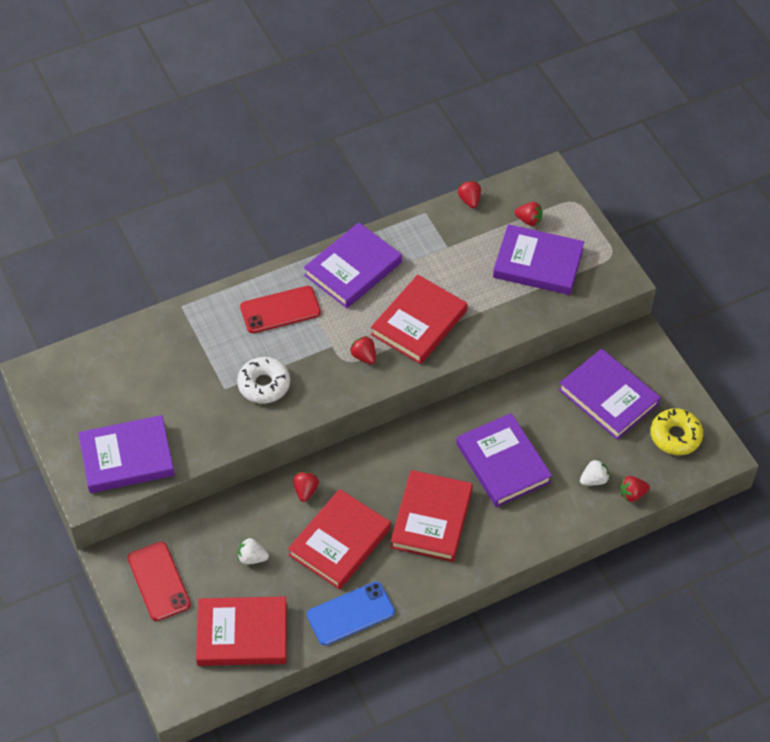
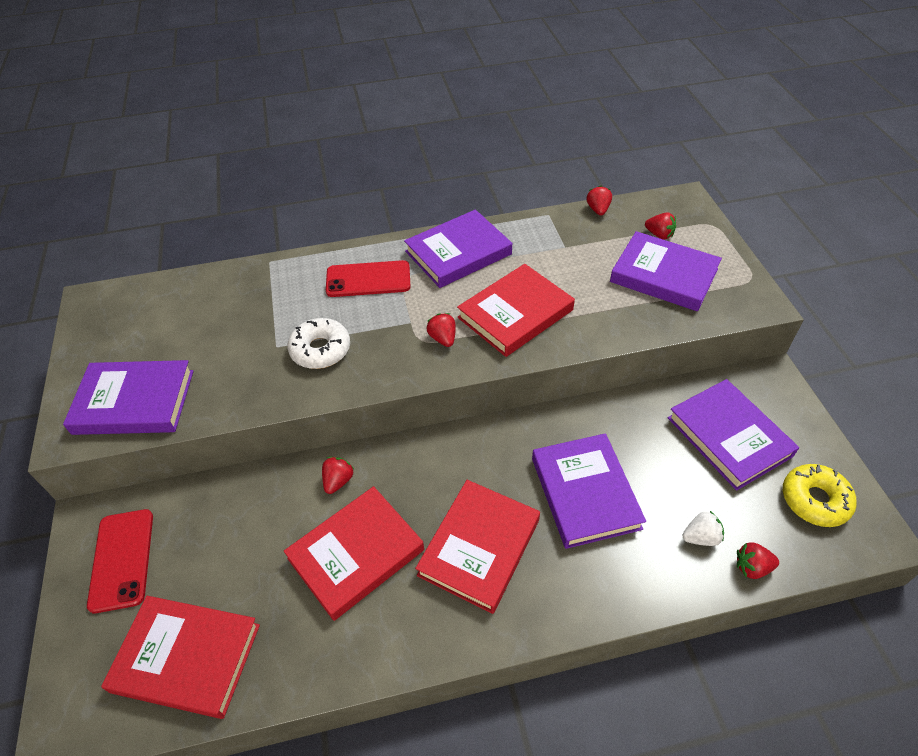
camera: 15 degrees right, 5 degrees down
white strawberry [238,538,269,564] -> none
blue phone [307,581,395,646] -> none

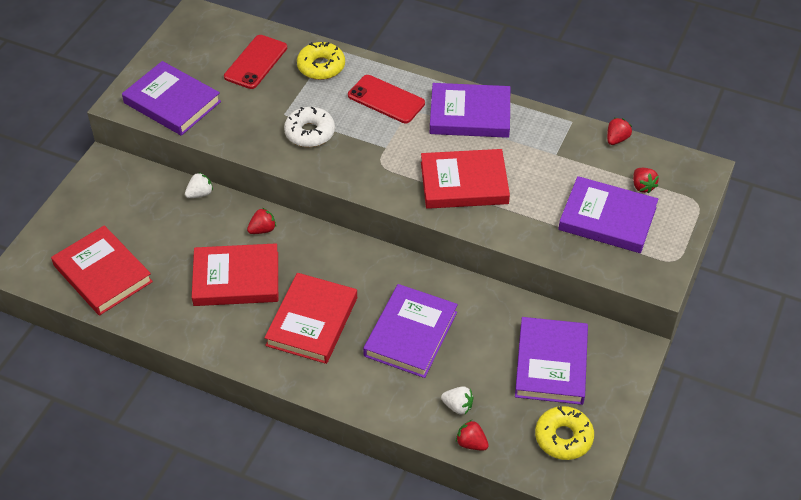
camera: 35 degrees right, 0 degrees up
red phone [87,509,153,613] -> red phone moved to [224,35,287,89]
red book [415,480,540,614] -> red book turned 45 degrees counterclockwise [264,273,357,364]
red strawberry [427,313,456,347] -> none
purple book [610,231,722,311] -> purple book turned 45 degrees counterclockwise [558,176,658,253]
none -> white strawberry [185,172,213,198]
none -> yellow donut [297,42,345,80]

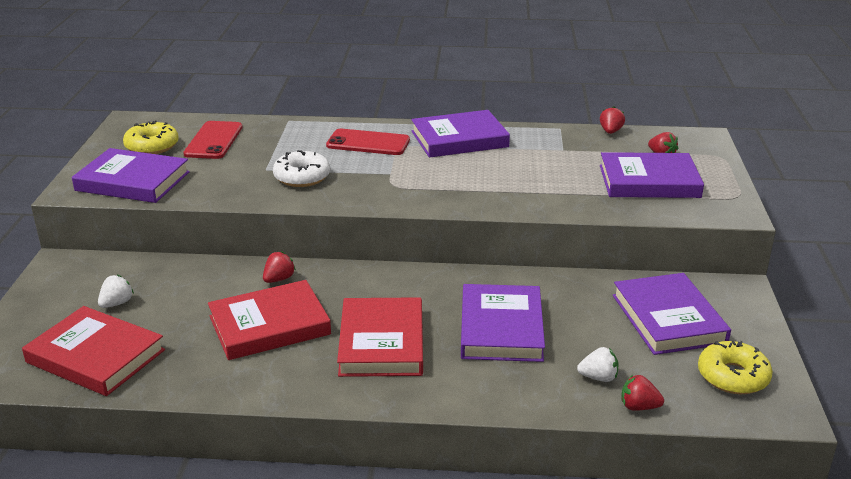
camera: 20 degrees left, 20 degrees down
white strawberry [185,172,213,198] -> white strawberry moved to [98,275,134,308]
yellow donut [297,42,345,80] -> yellow donut moved to [123,121,179,154]
red book [421,149,510,209] -> none

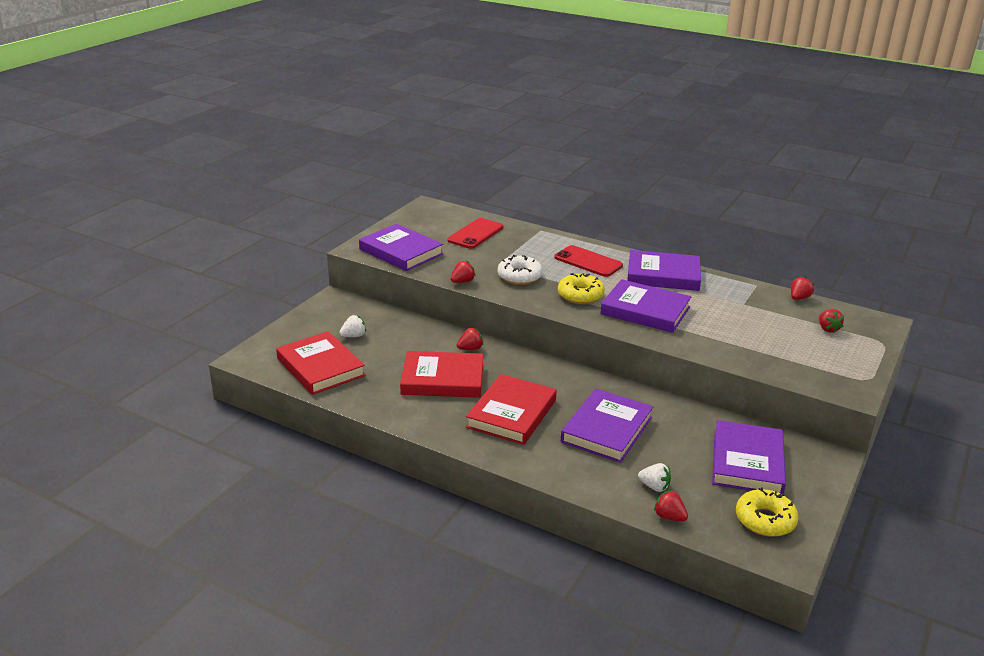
camera: 25 degrees right, 0 degrees up
yellow donut [123,121,179,154] -> yellow donut moved to [558,273,605,304]
purple book [600,152,704,198] -> purple book moved to [600,279,692,333]
none -> red strawberry [451,261,476,283]

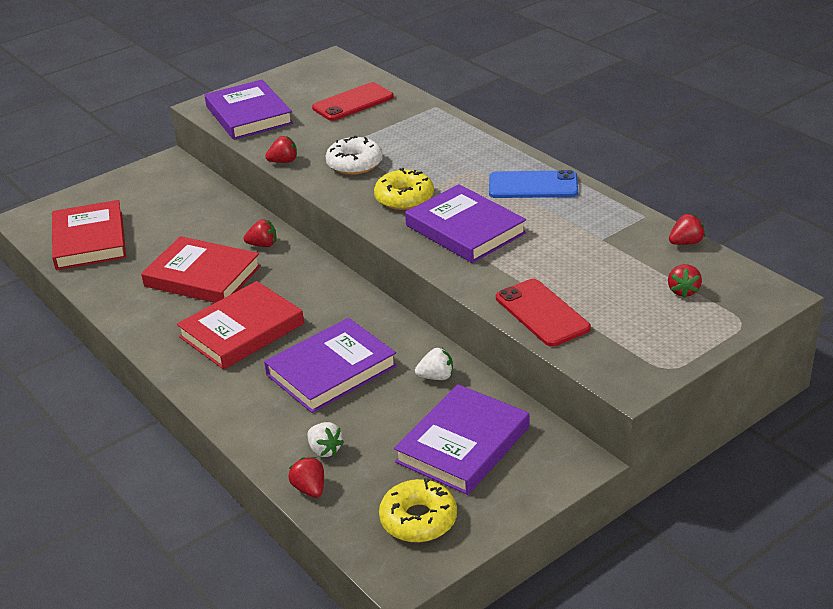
camera: 25 degrees right, 5 degrees up
white strawberry [340,315,366,337] -> white strawberry moved to [415,348,453,380]
red phone [554,245,623,277] -> red phone moved to [496,279,591,347]
purple book [627,250,701,291] -> blue phone [489,170,578,198]

